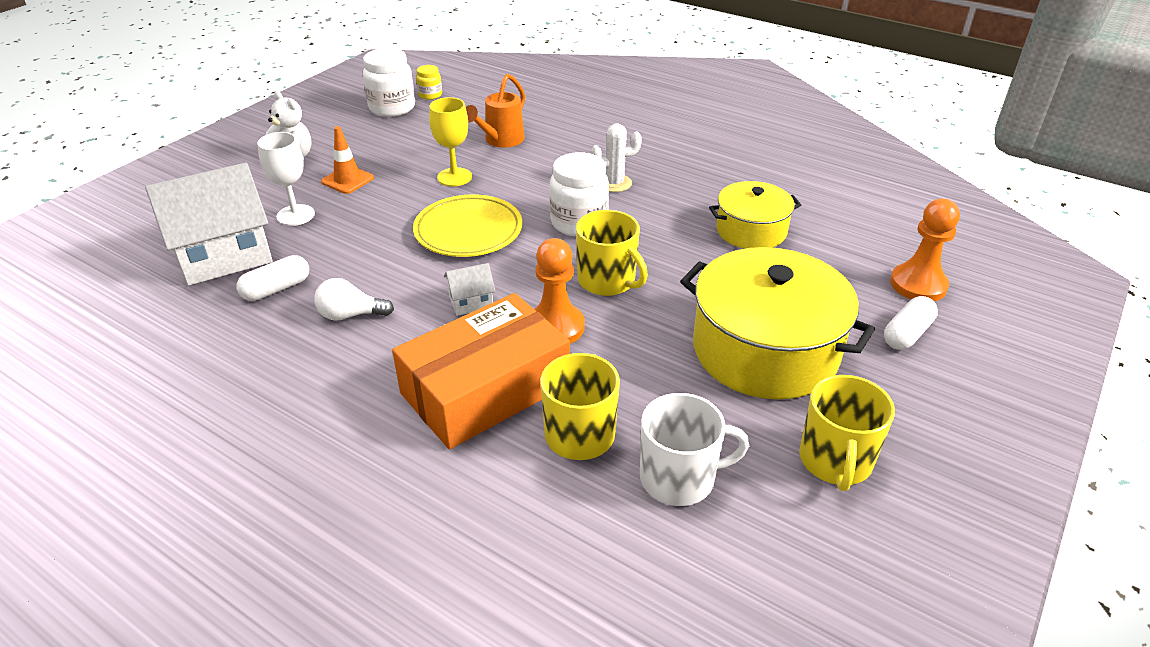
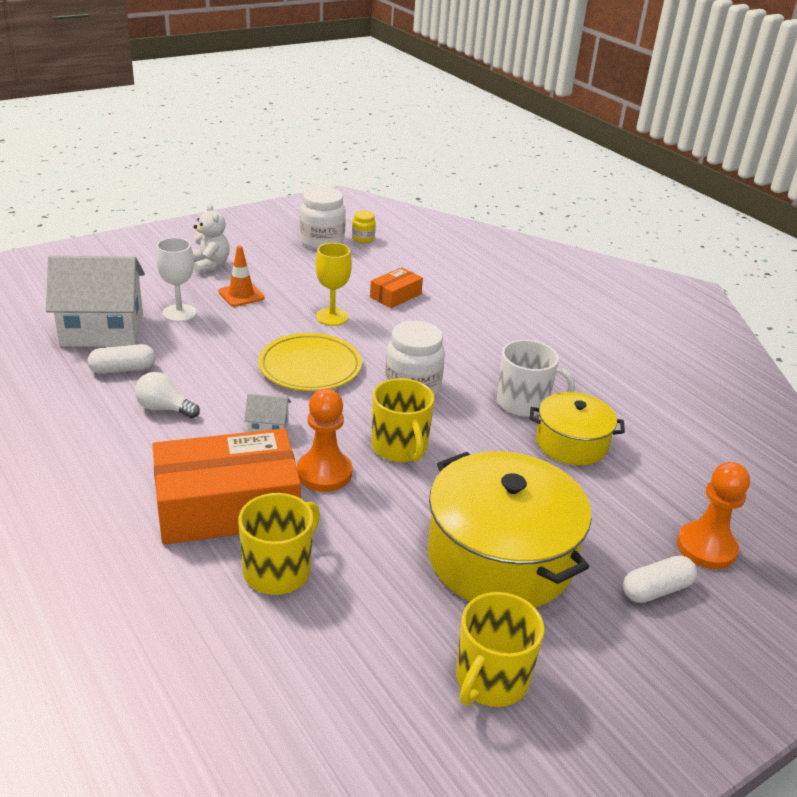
camera: 20 degrees right, 5 degrees down
orange watering can [466,74,525,148] -> orange box [370,267,423,308]
white cactus [591,123,642,192] -> none
white mug [640,393,749,506] -> white mug moved to [497,340,575,417]

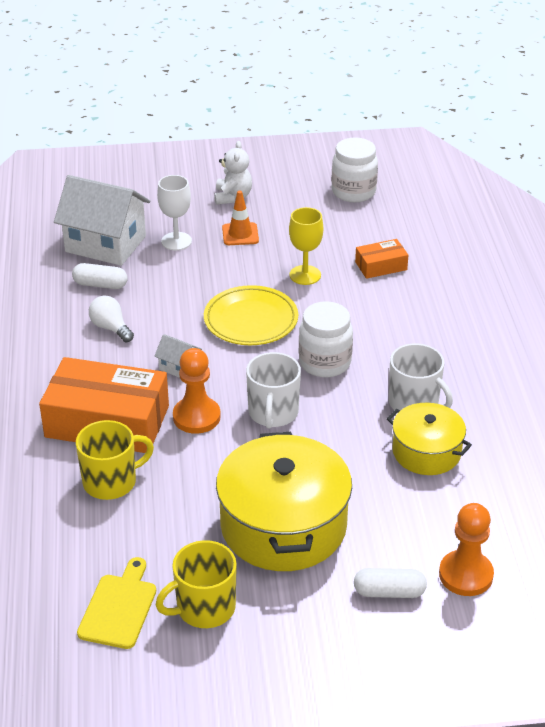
camera: 30 degrees right, 5 degrees up
yellow jar [352,211,376,243] -> none
yellow mug [372,378,435,462] -> white mug [246,352,301,429]
none -> yellow cutting board [77,557,156,649]

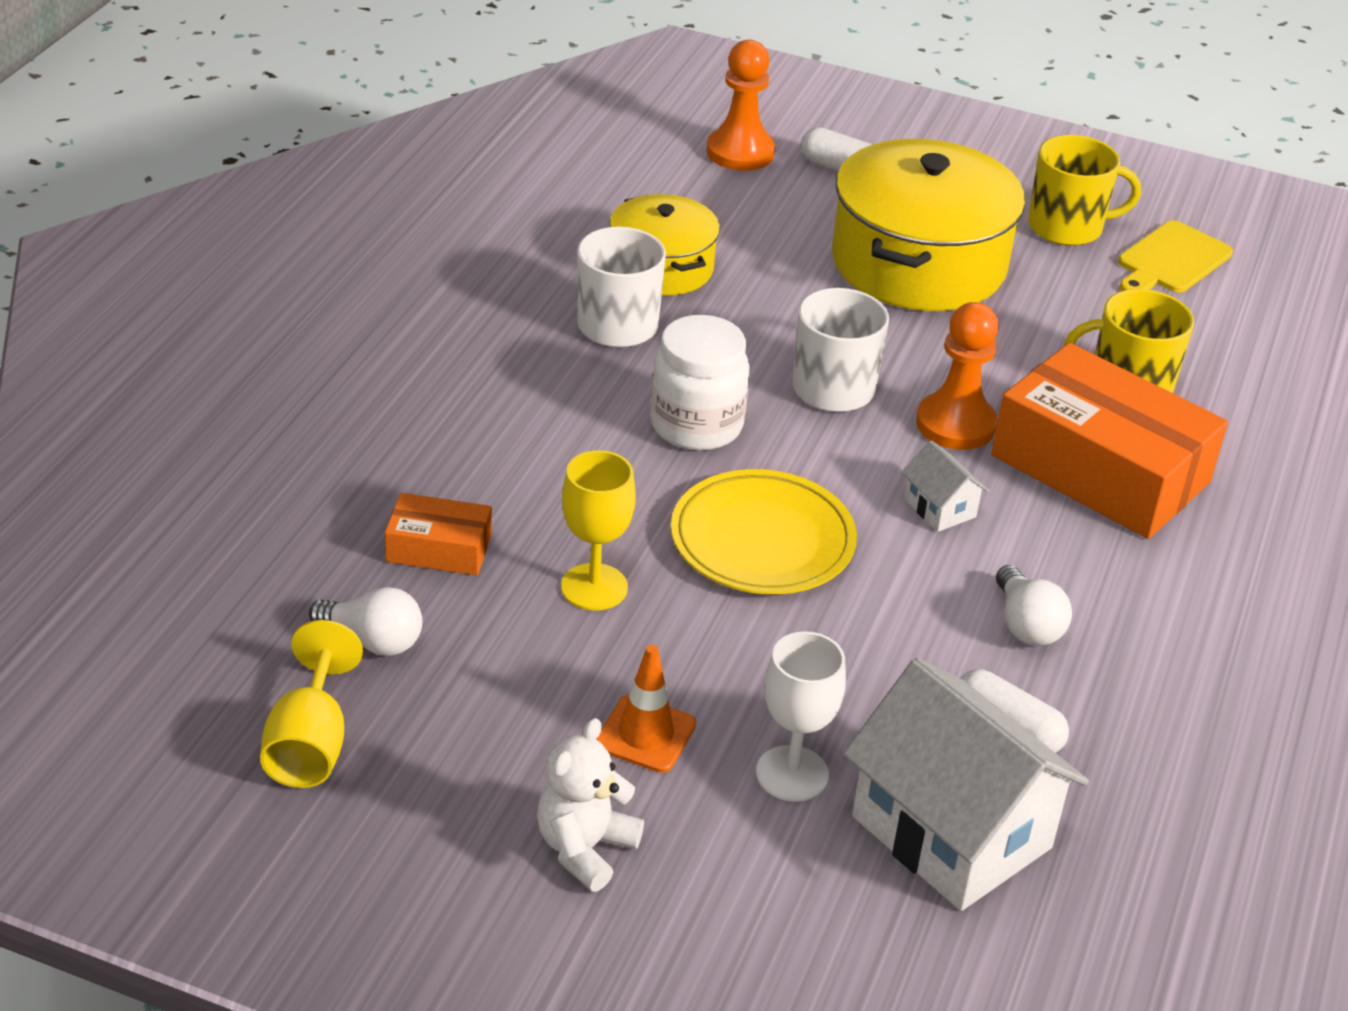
camera: 155 degrees left, 0 degrees up
white jar [331,138,378,202] -> yellow goblet [260,620,363,788]
none -> white light bulb [309,587,422,656]

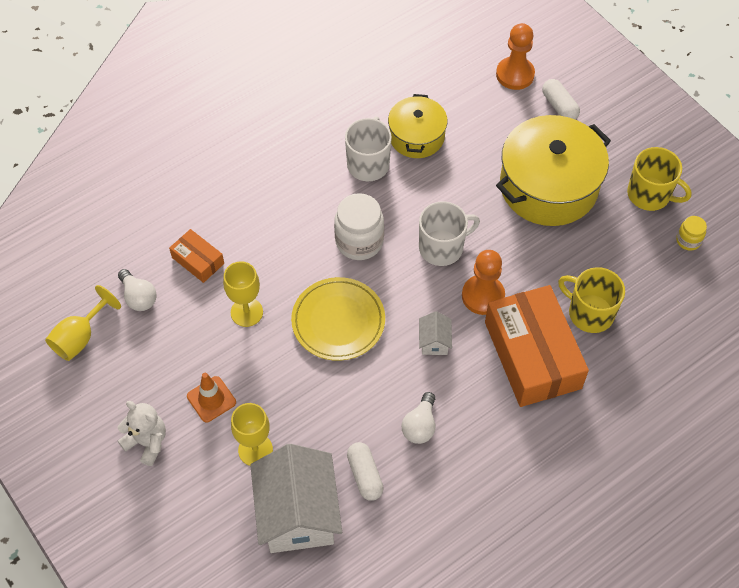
camera: 35 degrees right, 20 degrees up
white teddy bear [537,718,644,892] -> white teddy bear turned 60 degrees clockwise [118,401,166,466]
white goblet [756,631,846,802] -> yellow goblet [231,403,273,466]
yellow cutting board [1118,220,1233,293] -> yellow jar [676,216,707,251]

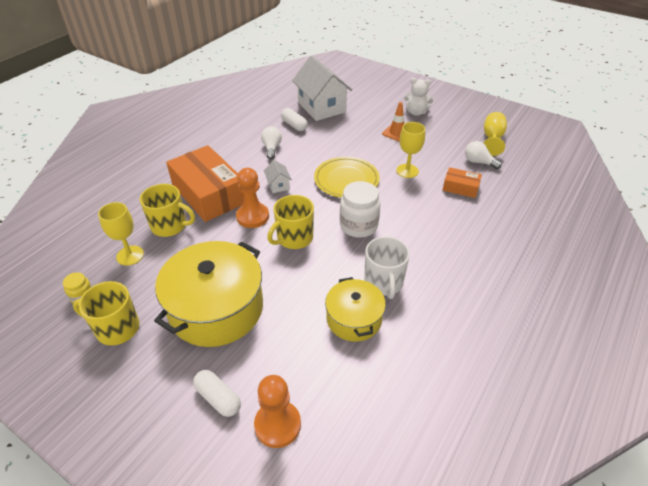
camera: 160 degrees right, 15 degrees down
yellow goblet [231,403,273,466] -> yellow goblet moved to [98,202,144,266]
white mug [419,201,480,266] -> yellow mug [267,195,314,249]

